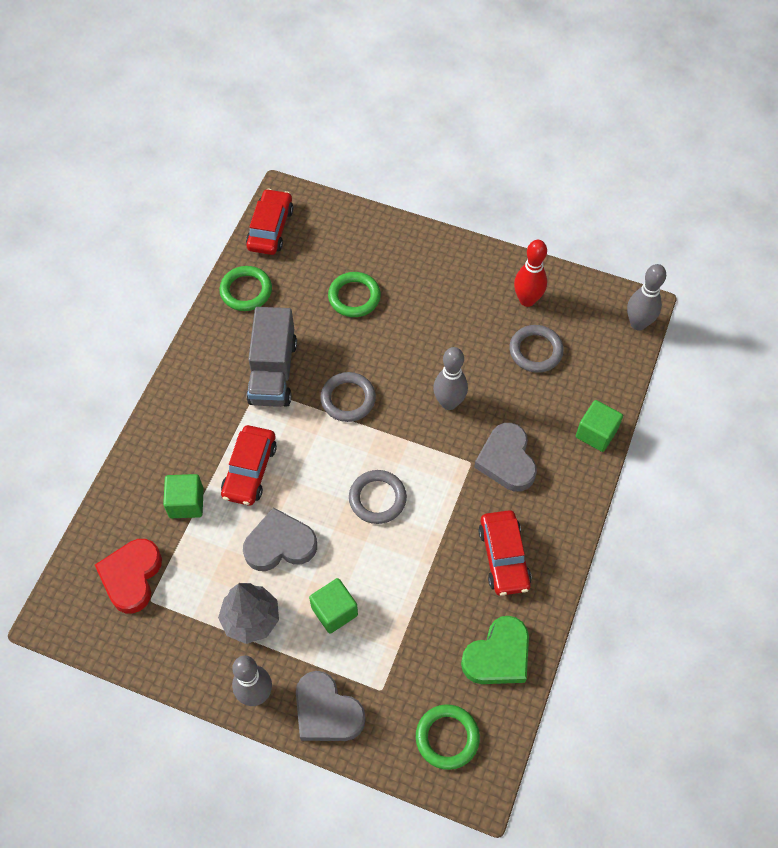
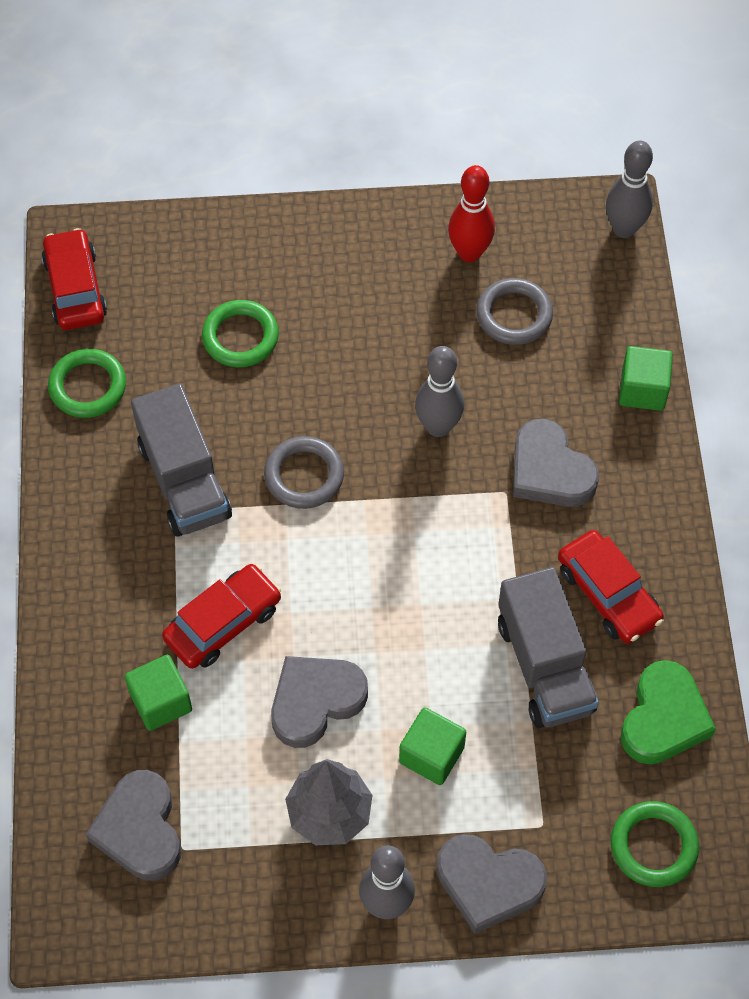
camera: 25 degrees left, 0 degrees up
red heart [95,539,162,614] -> grey heart [85,770,181,881]
red car [221,425,277,506] -> red car turned 120 degrees counterclockwise [162,564,281,669]
grey ring [349,470,407,524] -> none
none -> grey truck [498,567,599,728]

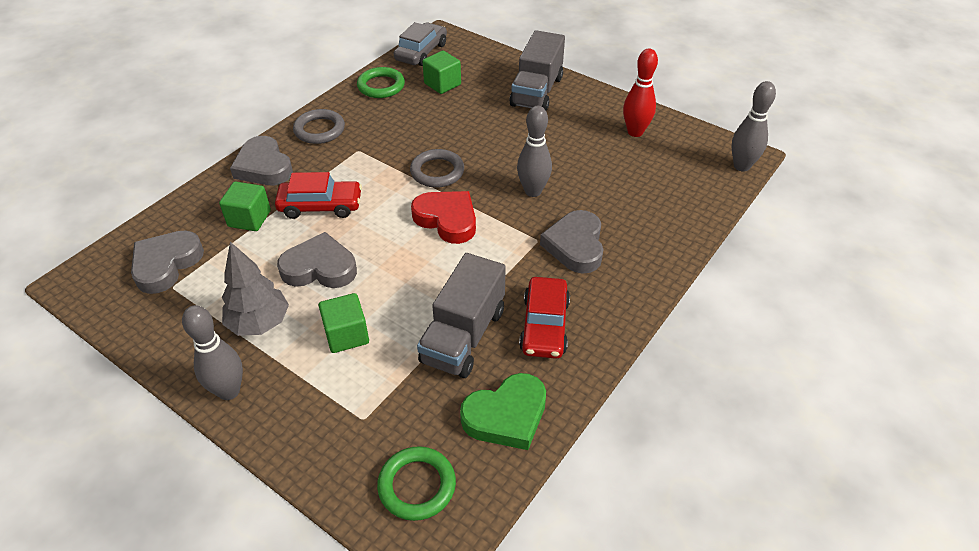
camera: 40 degrees right, 15 degrees down
red car [41,228,107,330] -> grey car [394,22,447,66]
grey truck [131,384,232,537] -> grey truck moved to [509,30,565,111]
green ring [202,300,279,367] -> none
grey heart [437,834,547,934] -> grey heart moved to [230,136,293,185]
grey ring [477,278,553,345] -> grey ring moved to [293,109,345,144]
green cube [619,346,673,411] -> green cube moved to [422,51,461,94]
none -> red heart [411,191,476,244]

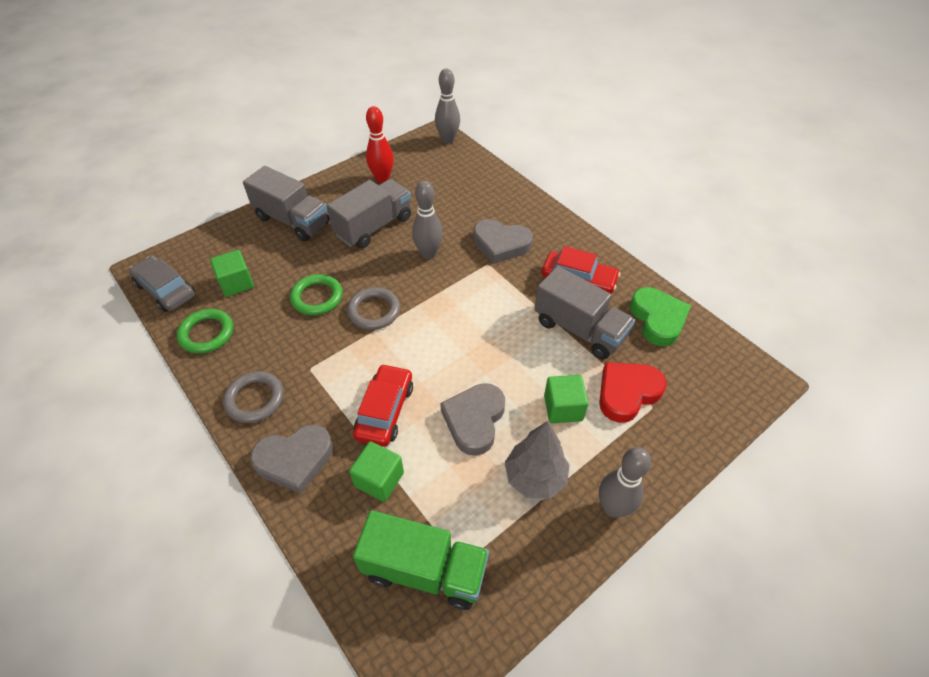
camera: 75 degrees left, 5 degrees up
grey heart [131,231,204,294] -> green truck [353,510,489,610]
green ring [377,446,456,521] -> green ring moved to [290,274,343,315]
red heart [411,191,476,244] -> red heart moved to [599,362,667,423]
none -> grey truck [327,179,411,248]

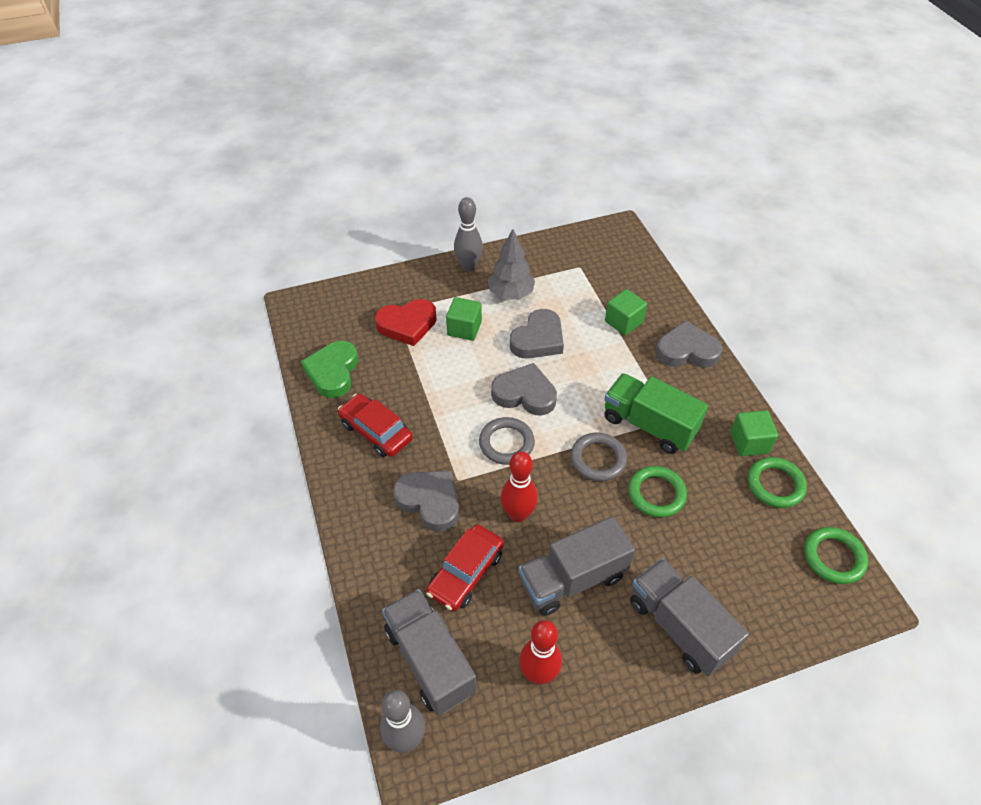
camera: 160 degrees left, 0 degrees up
grey car [129,256,195,312] -> green ring [804,527,868,584]
green cube [210,250,254,297] -> green cube moved to [730,410,778,456]
grey ring [223,371,284,423] -> grey ring moved to [479,417,535,465]
red car [353,364,413,447] -> red car moved to [426,524,504,611]
green truck [353,510,489,610] -> green truck moved to [604,373,708,454]
grey bowling pin [412,181,443,259] -> red bowling pin [501,451,538,522]
grey truck [534,266,635,360] -> grey truck moved to [382,589,477,716]
none -> grey heart [491,363,557,416]

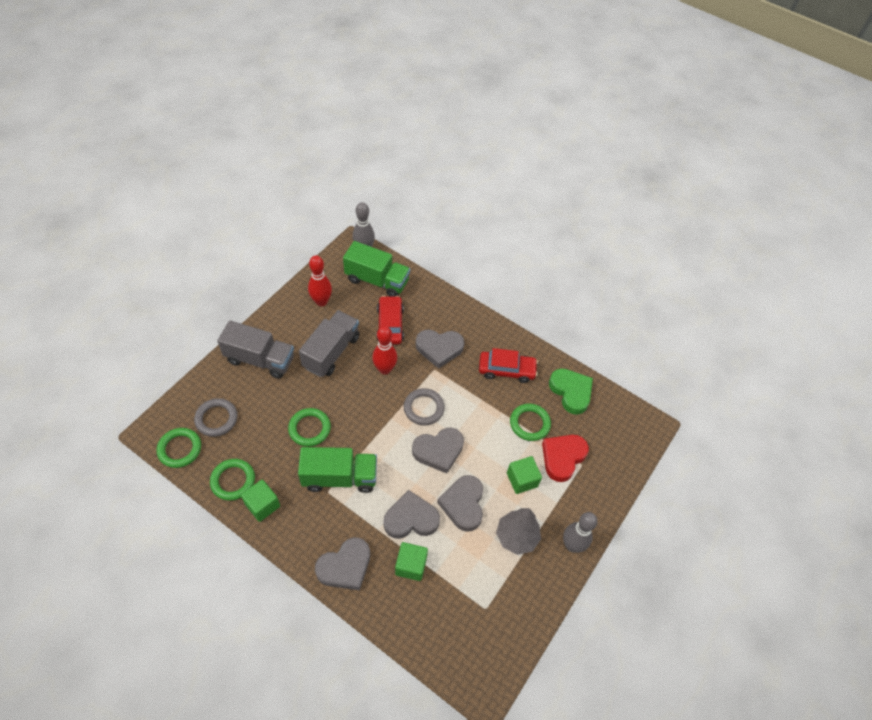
camera: 140 degrees right, 5 degrees up
grey truck [382,589,477,716] -> green truck [343,241,410,297]
grey ring [571,433,627,481] -> grey ring moved to [194,398,237,437]
none -> grey heart [383,490,440,539]
none -> green ring [510,403,551,441]

